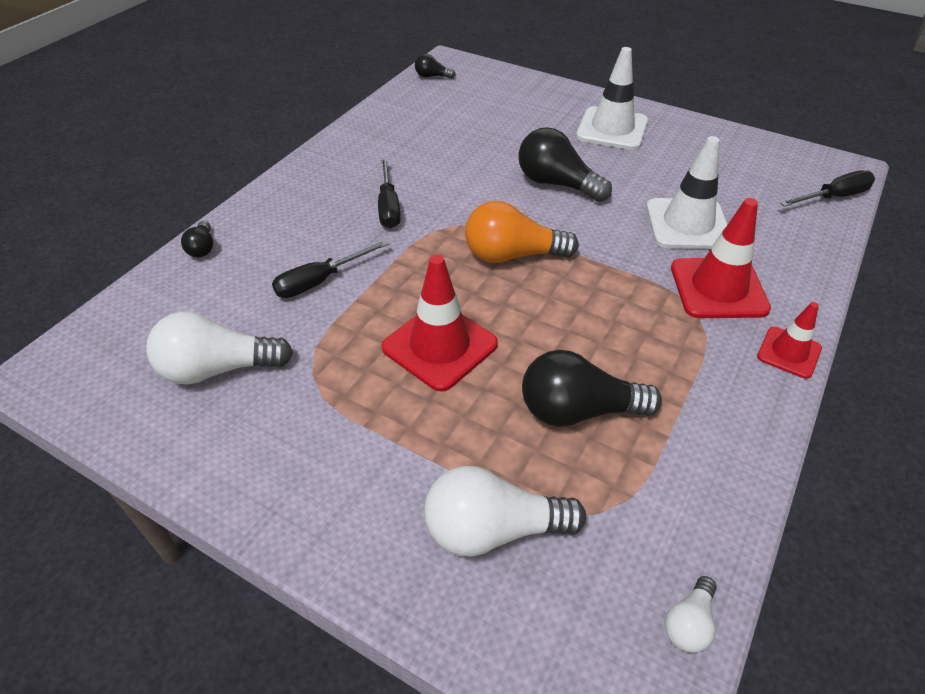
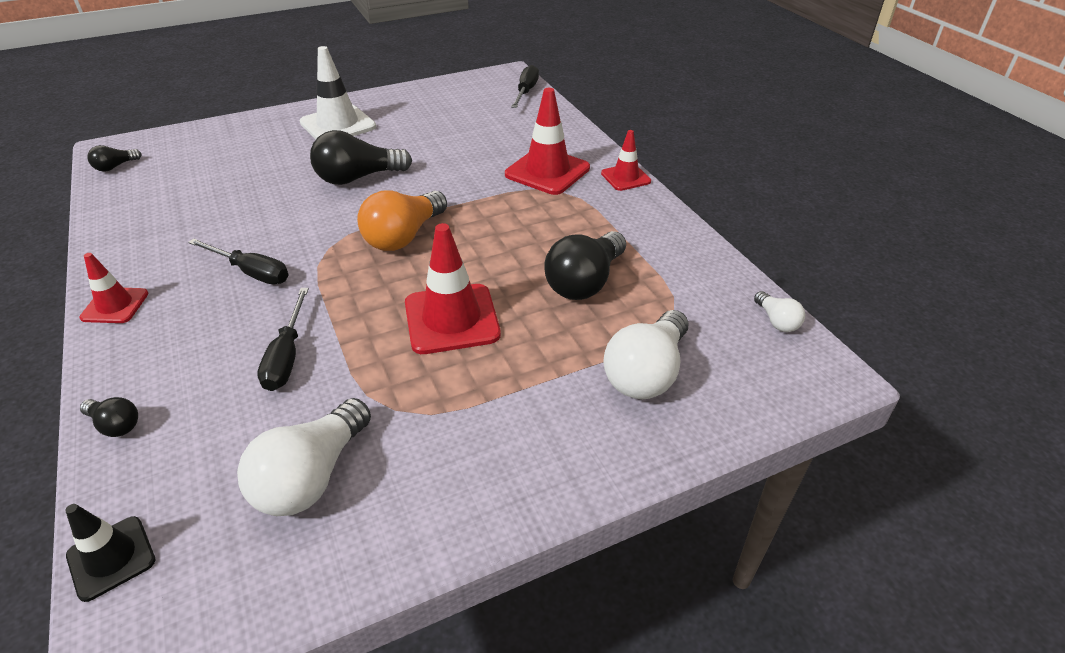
camera: 55 degrees left, 5 degrees down
white traffic cone [646,136,728,249] -> none
none -> black traffic cone [65,504,155,602]
none -> red traffic cone [79,253,149,323]

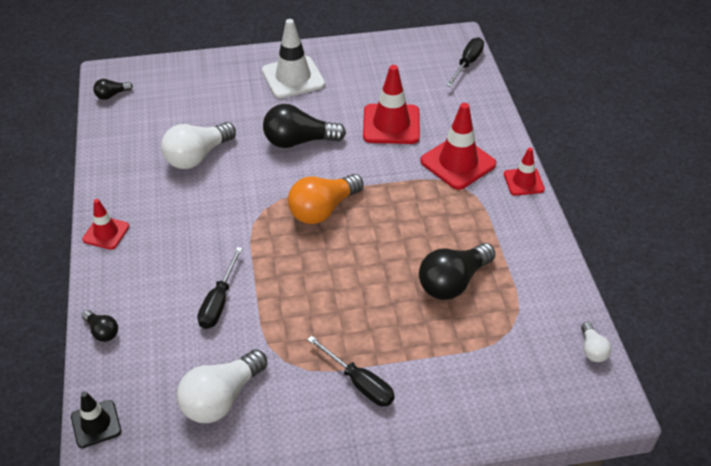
camera: 15 degrees right, 5 degrees up
black screwdriver [188,238,289,284] -> black screwdriver moved to [307,335,395,406]
red traffic cone [405,223,501,354] -> red traffic cone moved to [363,65,420,144]
white light bulb [603,310,688,399] -> white light bulb moved to [161,122,236,169]

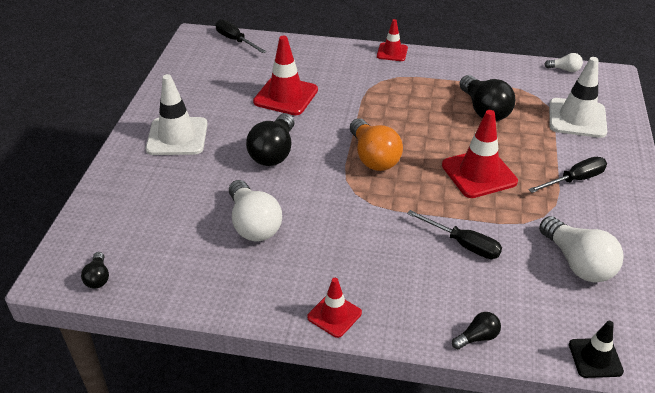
camera: 70 degrees left, 5 degrees down
red traffic cone [420,103,497,190] -> red traffic cone moved to [442,110,518,198]
none -> white traffic cone [549,57,607,138]

